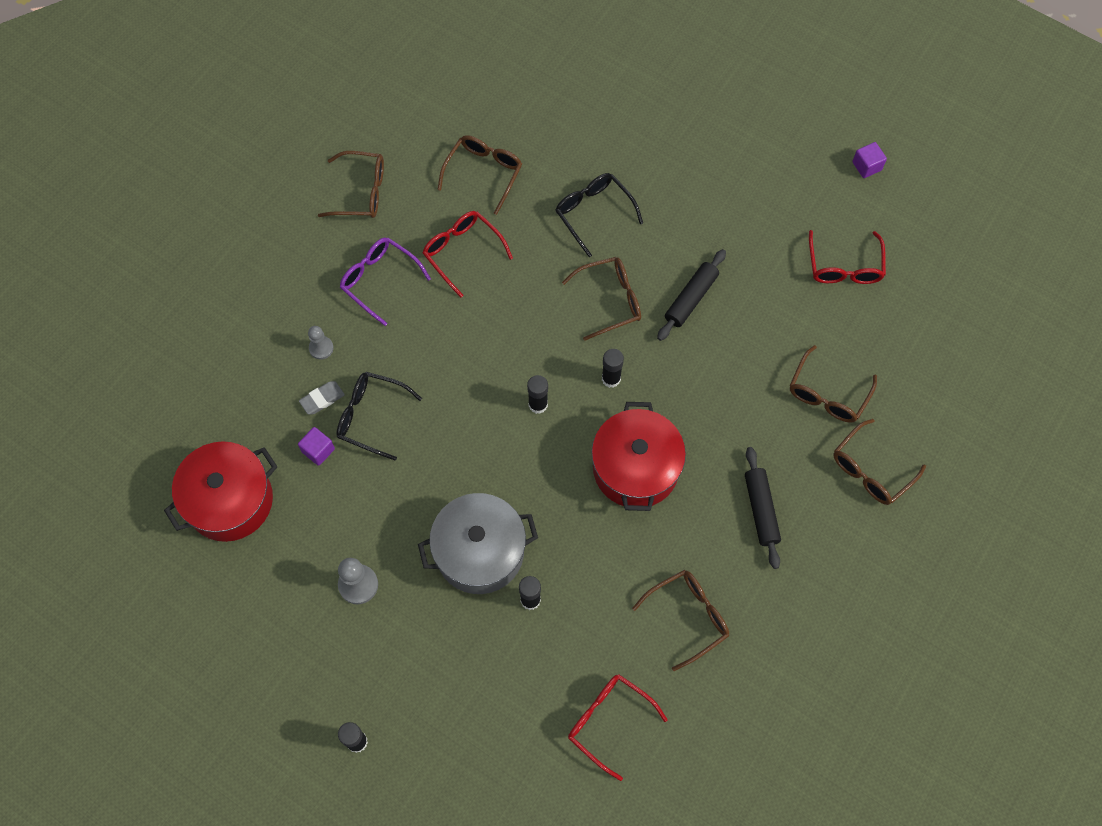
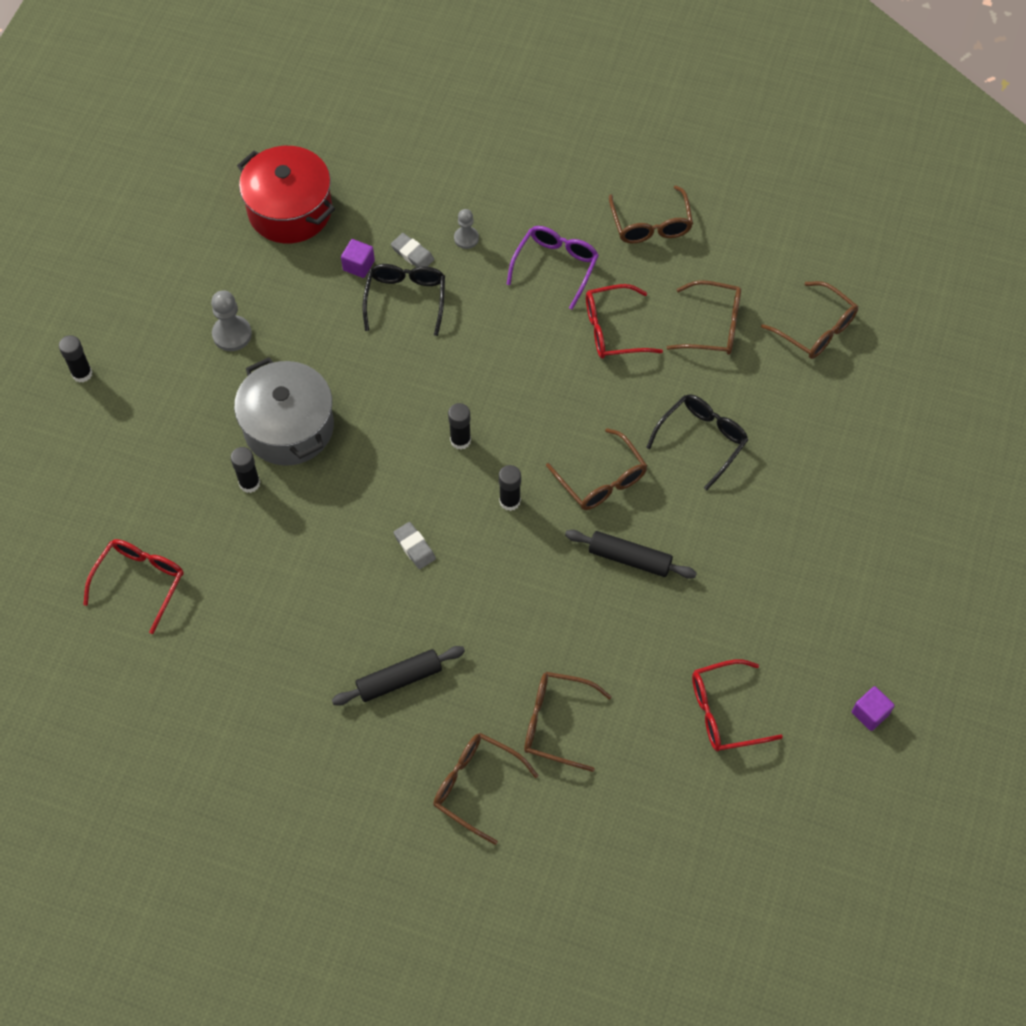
camera: 75 degrees right, 5 degrees down
red glasses [423,211,513,298] -> red glasses turned 135 degrees counterclockwise [586,284,663,359]
red pot [592,402,686,511] -> grey eraser [393,522,436,569]
brown glasses [632,570,729,671] -> brown glasses moved to [761,281,858,359]

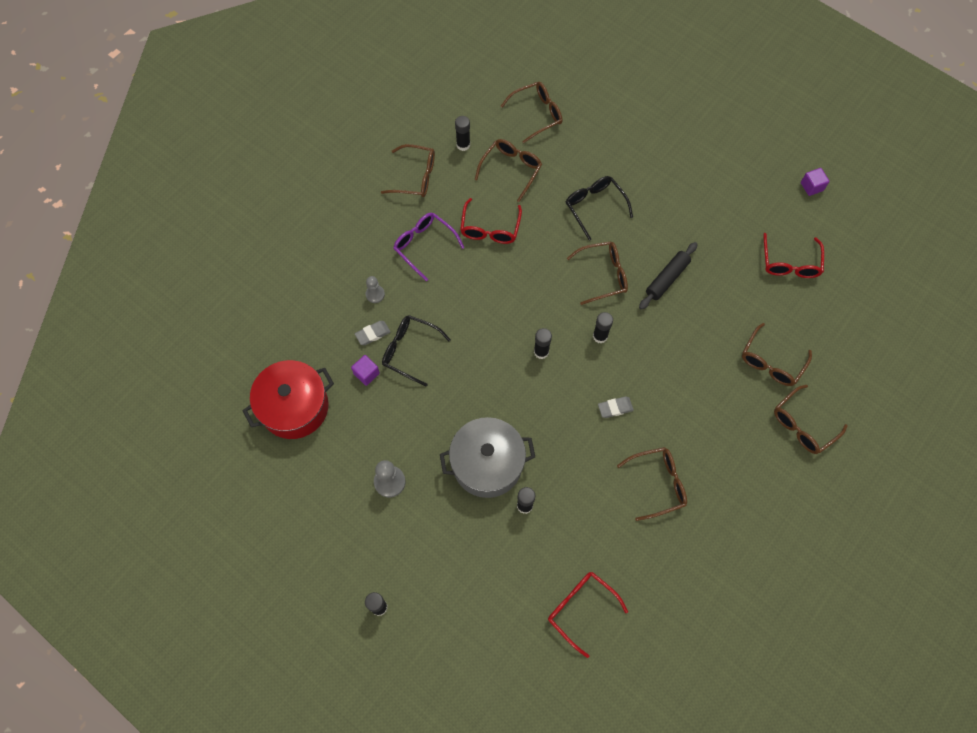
camera: 70 degrees left, 5 degrees up
black rolling pin [332,646,465,706] -> none
none -> black glue stick [455,116,470,151]
none -> brown glasses [617,447,687,521]

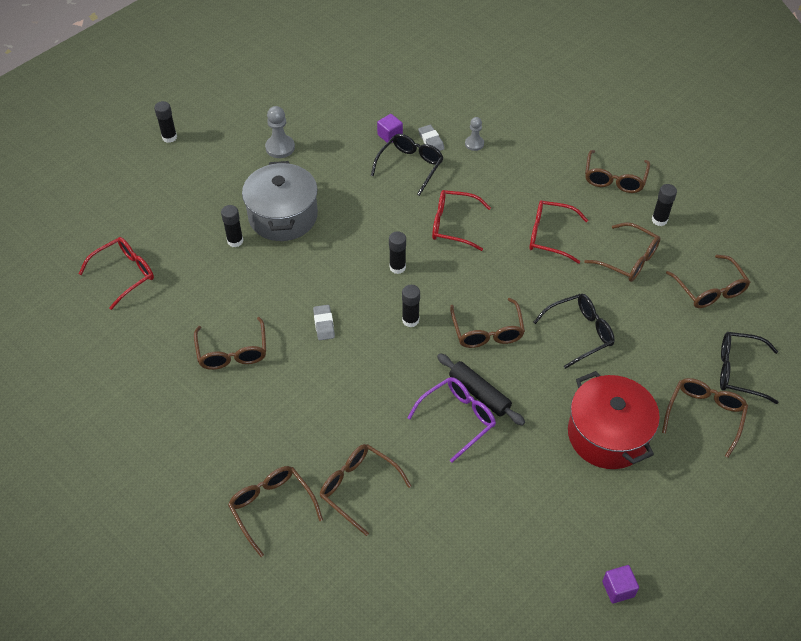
camera: 95 degrees right, 15 degrees down
red pot [243,360,334,439] -> red pot moved to [568,371,660,469]
purple glasses [393,213,465,281] -> purple glasses moved to [407,377,496,462]
red glasses [763,233,824,278] -> red glasses moved to [432,190,491,251]
none -> brown glasses [662,378,748,458]
none -> black glasses [720,332,778,404]

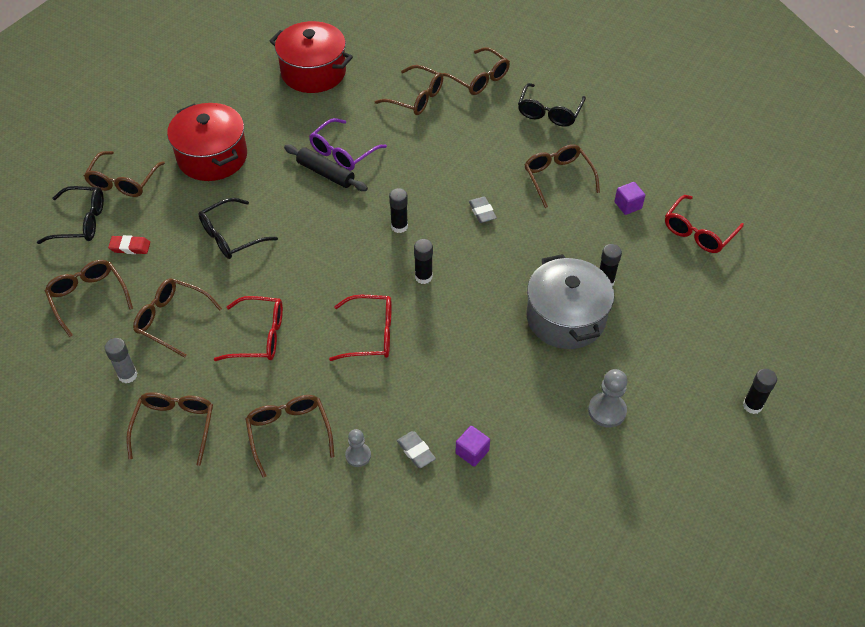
camera: 170 degrees right, 0 degrees up
black glasses [371,134,444,196] -> black glasses moved to [518,83,586,127]
brown glasses [450,298,525,348] -> brown glasses moved to [245,395,335,478]
purple cube [602,565,639,603] -> purple cube moved to [614,182,645,215]
black glue stick [652,184,677,226] -> grey glue stick [105,338,137,383]
none -> red eraser [108,235,150,254]
none -> red pot [270,21,353,93]

